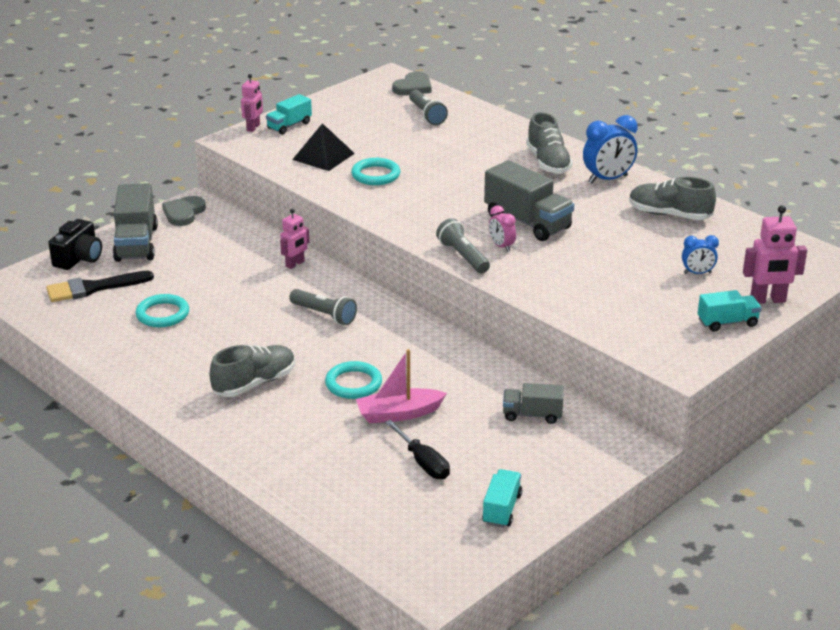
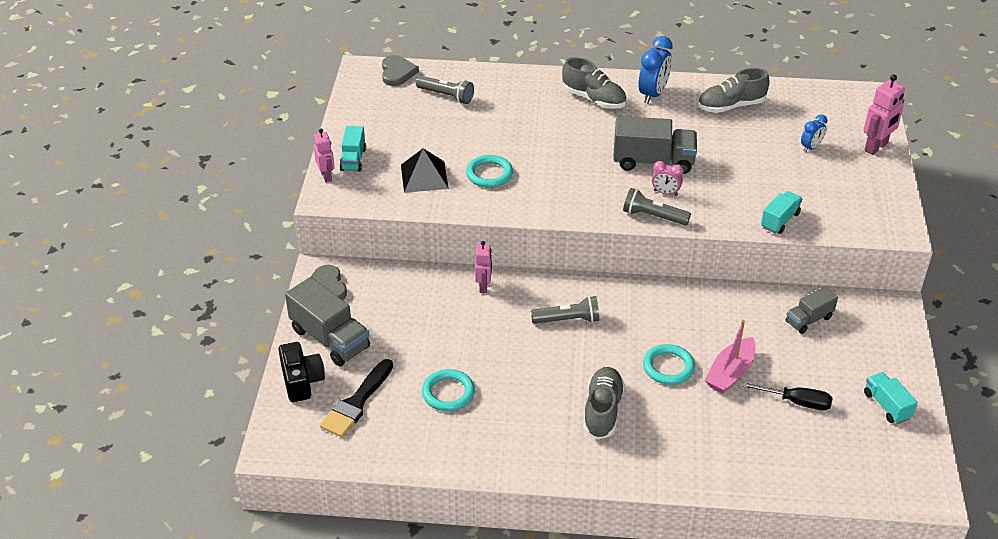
camera: 40 degrees left, 10 degrees up
turquoise truck [698,290,761,332] -> turquoise truck moved to [761,191,802,234]

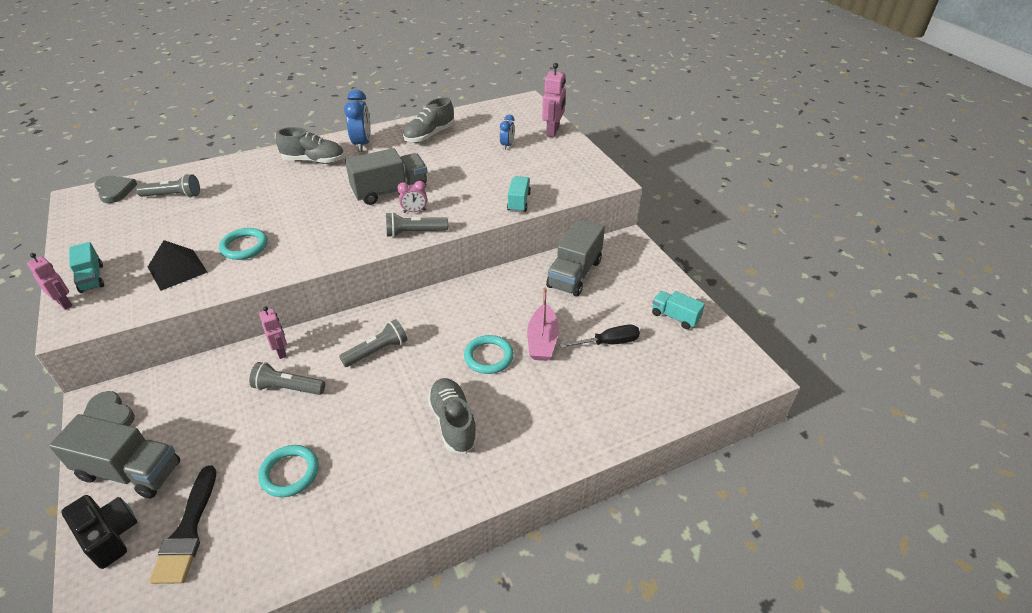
camera: 30 degrees left, 0 degrees up
grey truck [786,286,838,334] -> grey truck [546,219,605,297], size x1.73
none -> grey flashlight [249,362,325,395]

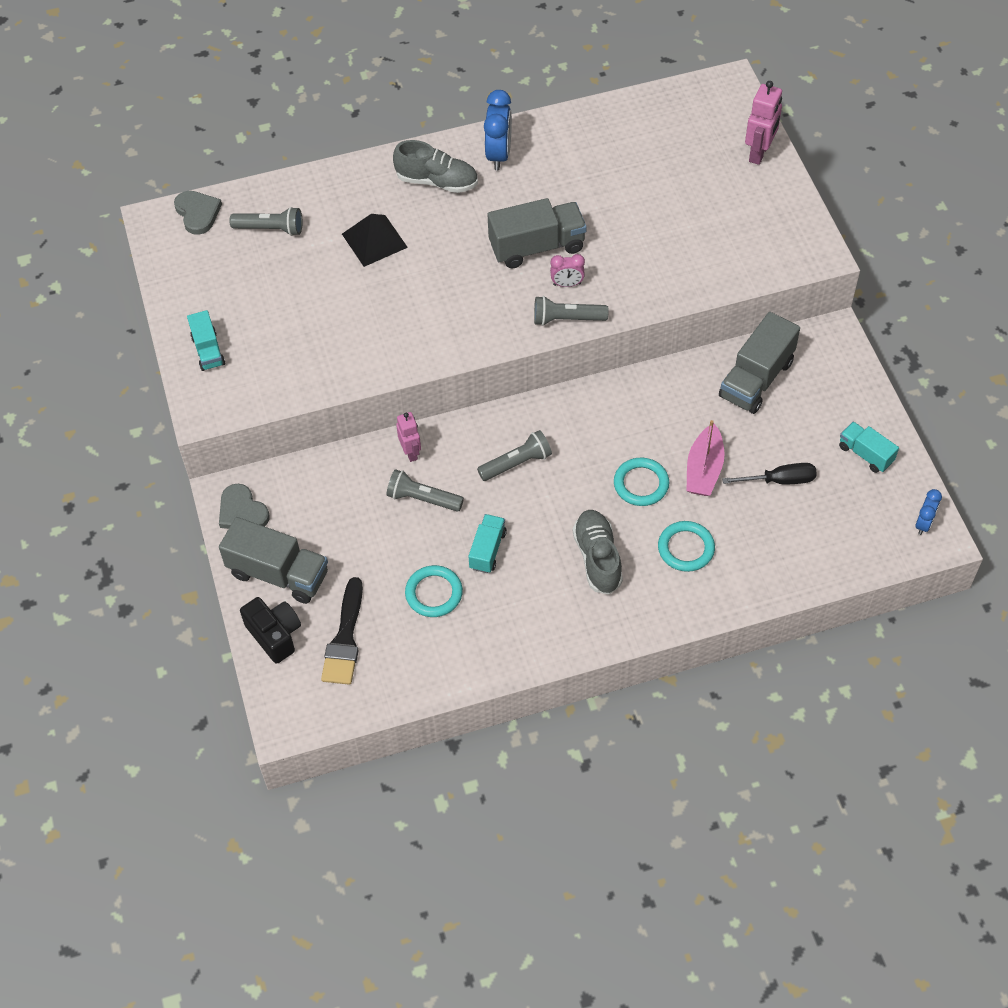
camera: 10 degrees right, 15 degrees up
pink robot [27,253,73,310] -> none
black pyramid [148,240,208,291] -> black pyramid moved to [342,214,408,267]
turquoise ring [219,228,268,260] -> turquoise ring moved to [658,521,715,572]
grey shoe [403,97,454,142] -> none
blue clock [500,115,515,150] -> blue clock moved to [915,489,942,535]
turquoise truck [507,176,531,212] -> turquoise truck moved to [468,514,507,573]

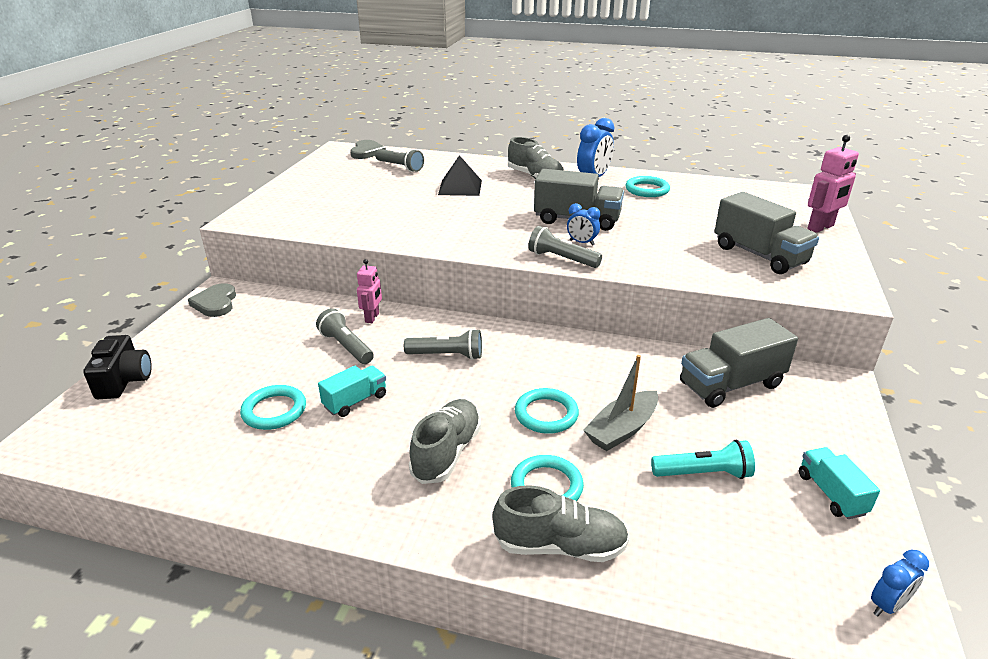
camera: 30 degrees right, 25 degrees down
turquoise truck [187,310,225,371] -> none
grey truck [219,517,328,604] -> grey truck moved to [714,192,819,274]
black brush [321,577,363,685] -> none
pink clock [550,254,585,287] -> blue clock [567,203,601,246]
pink boat [686,420,725,496] -> grey boat [583,355,658,451]
black screwdriver [722,463,817,484] -> turquoise flashlight [651,440,755,479]
none -> grey shoe [493,485,629,562]
none -> turquoise ring [625,176,670,197]

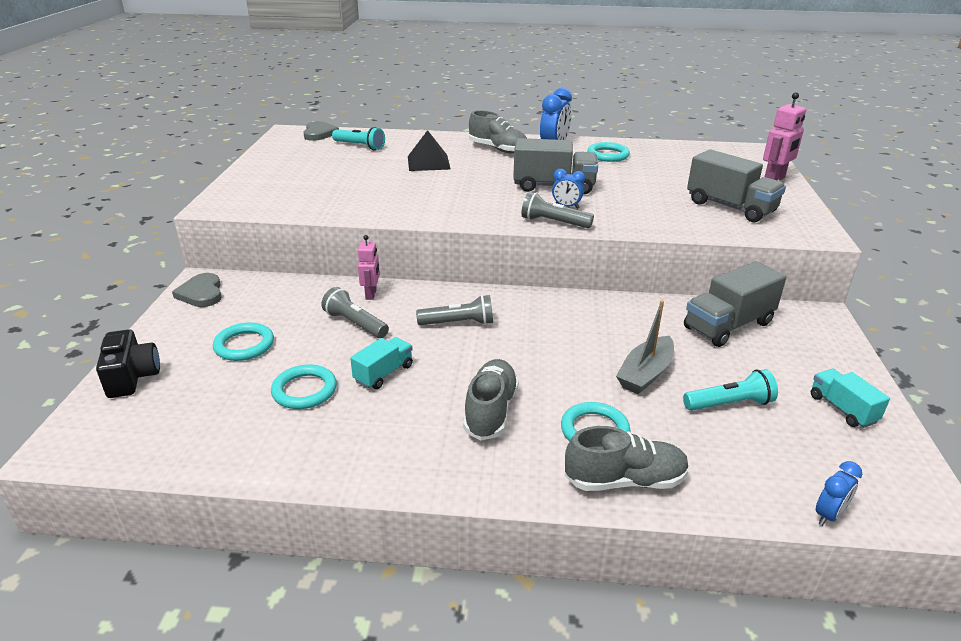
camera: 10 degrees left, 0 degrees up
grey flashlight [375,149,424,172] -> turquoise flashlight [332,127,385,150]
turquoise ring [515,388,579,434] -> turquoise ring moved to [213,323,274,361]
blue clock [871,549,929,616] -> blue clock moved to [816,461,862,526]

